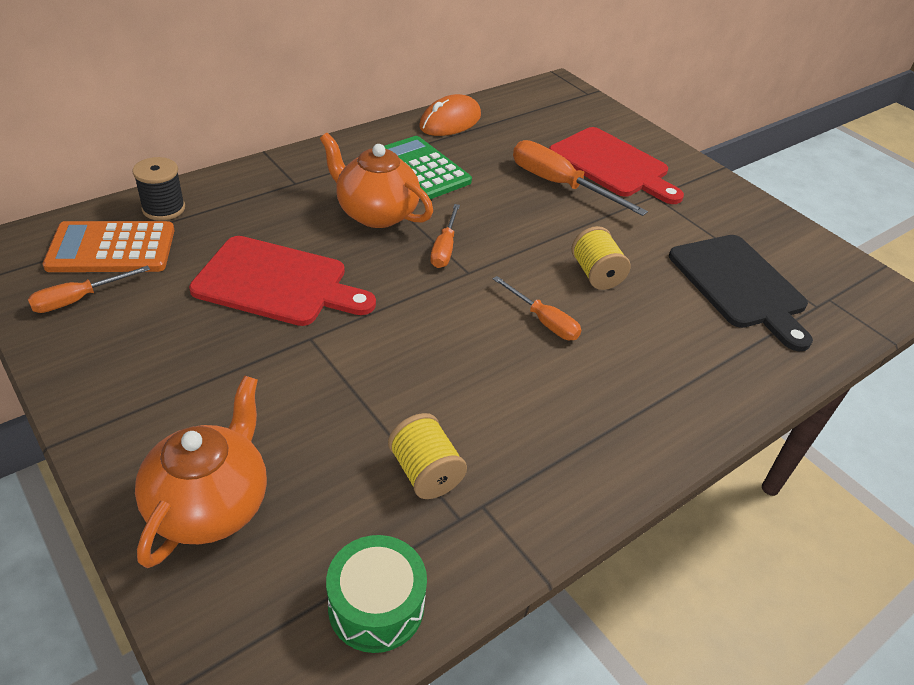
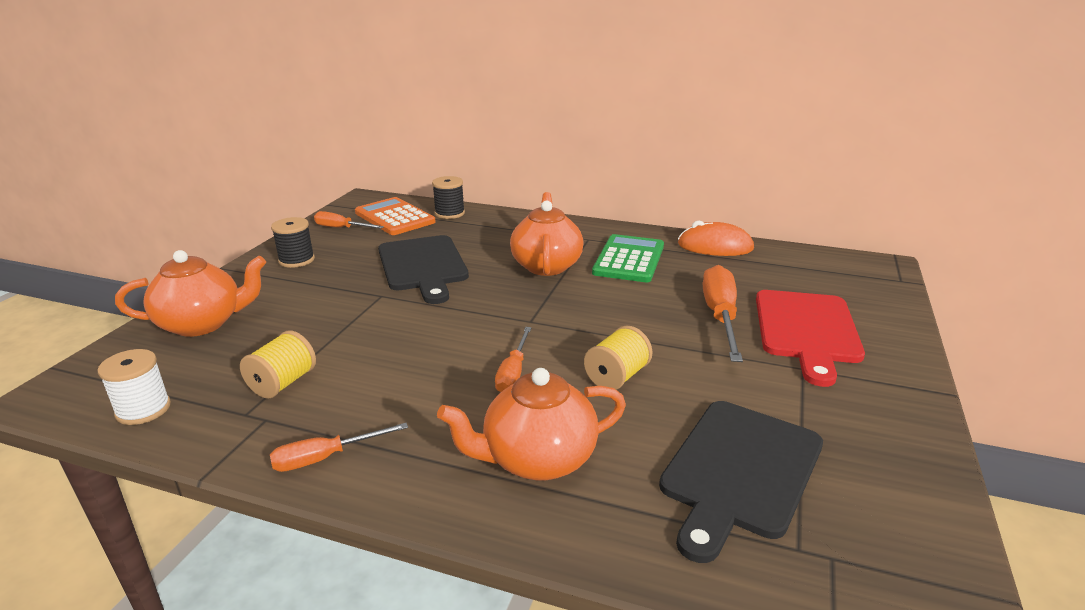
camera: 60 degrees right, 15 degrees down
red cutting board [189,236,376,326] -> black cutting board [378,235,469,304]
green drum [326,535,427,653] -> white spool [97,349,171,425]
orange screwdriver [430,204,460,268] -> orange screwdriver moved to [270,423,408,472]
none -> black spool [271,217,315,268]
none -> orange teapot [437,368,626,481]

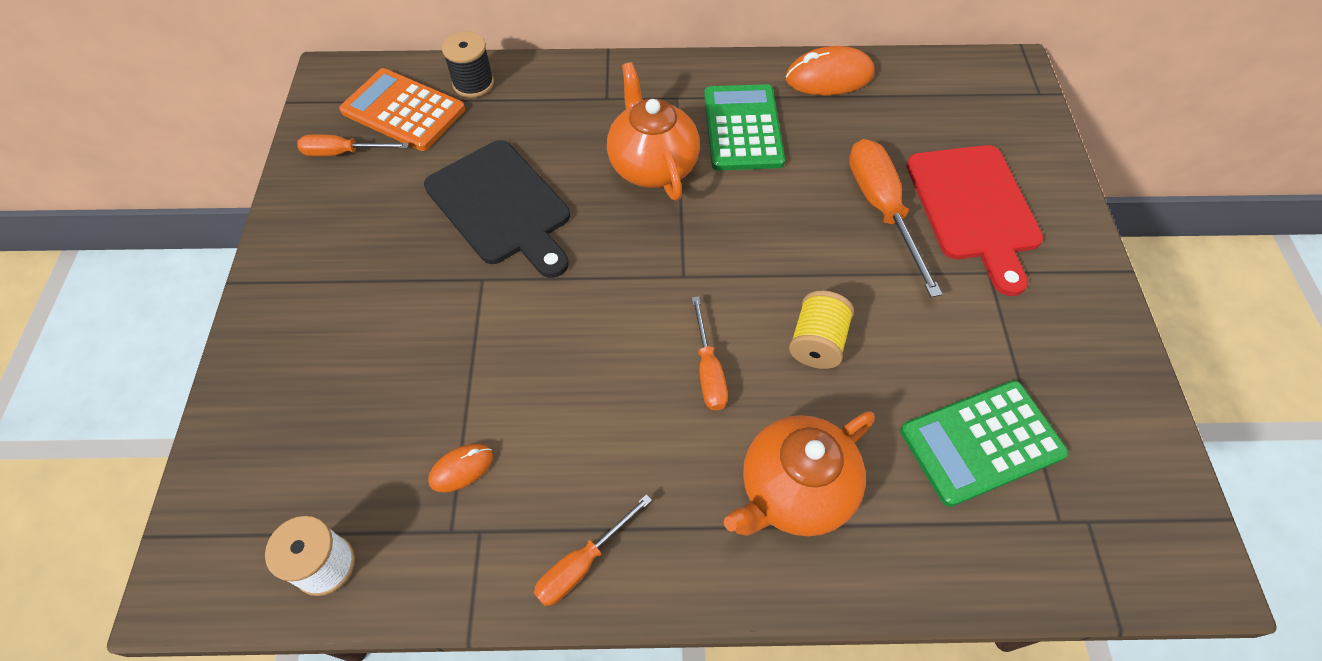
camera: 20 degrees left, 30 degrees up
orange teapot [115,250,266,337] -> none
yellow spool [240,331,316,399] -> orange mouse [428,444,493,492]
black spool [271,217,315,268] -> none
black cutting board [659,401,823,563] -> green calculator [900,380,1068,507]

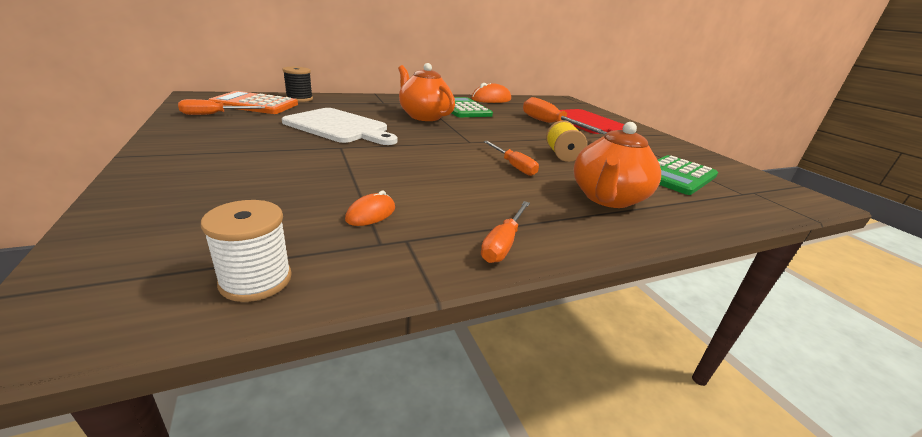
camera: 25 degrees left, 30 degrees down
black cutting board [424,140,570,278] -> white cutting board [282,108,398,145]

